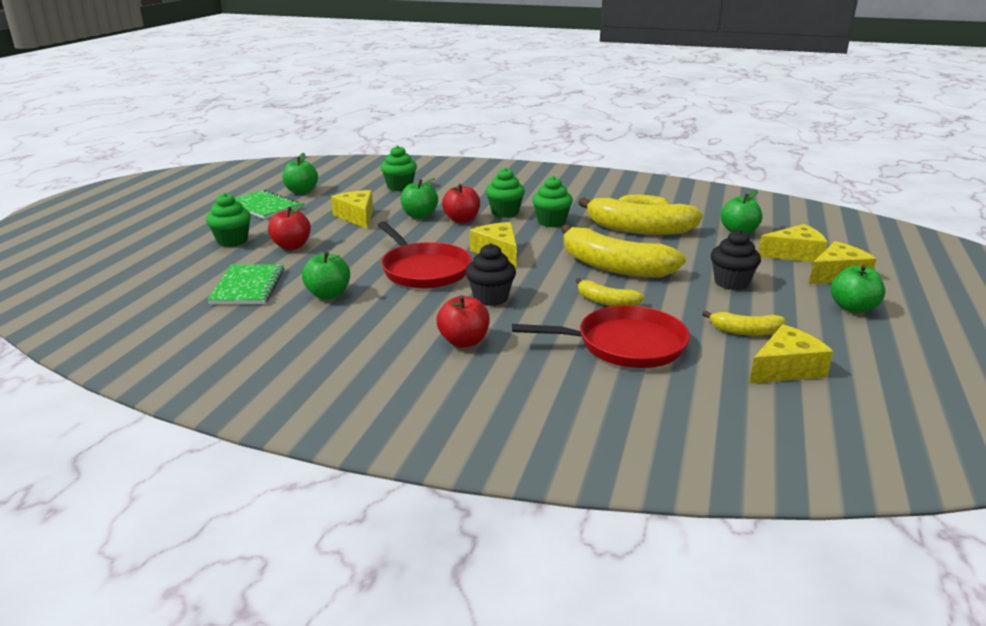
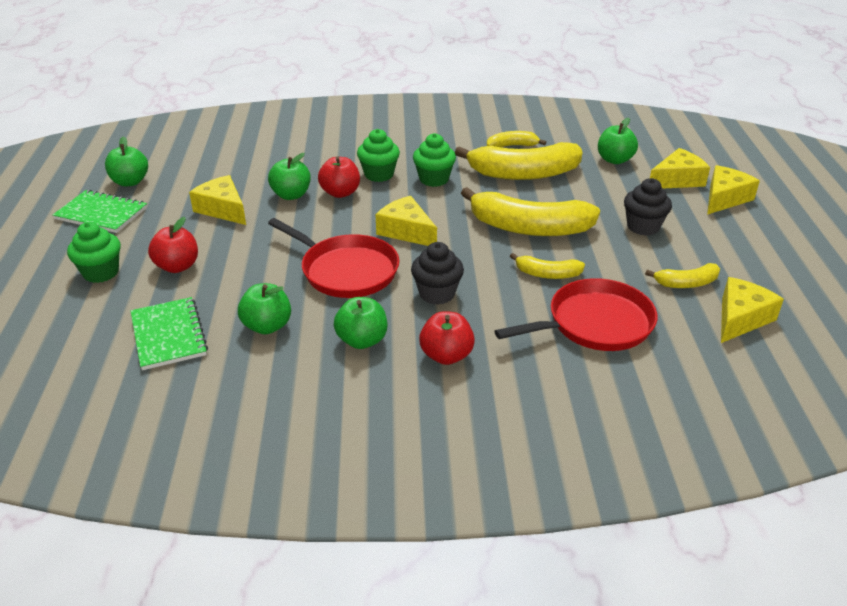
camera: 20 degrees left, 10 degrees up
green cupcake [381,145,417,191] -> none
green apple [831,264,885,313] -> green apple moved to [334,297,387,349]

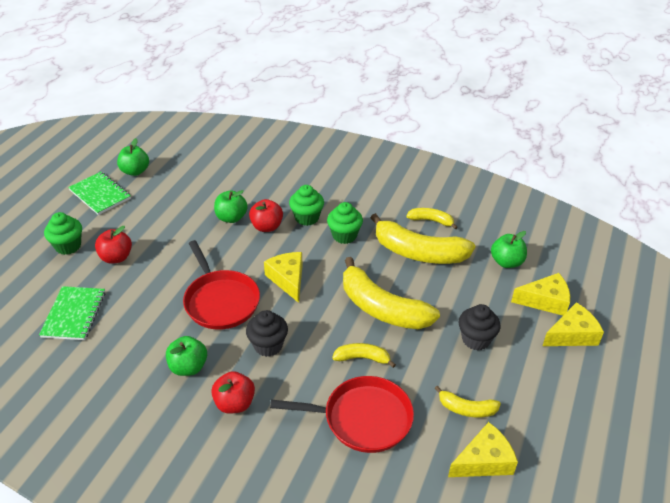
camera: 25 degrees right, 5 degrees up
yellow cheese [189,175,246,225] -> none
green apple [238,283,291,334] -> none
yellow banana [510,253,585,279] -> yellow banana turned 150 degrees clockwise [332,343,396,368]

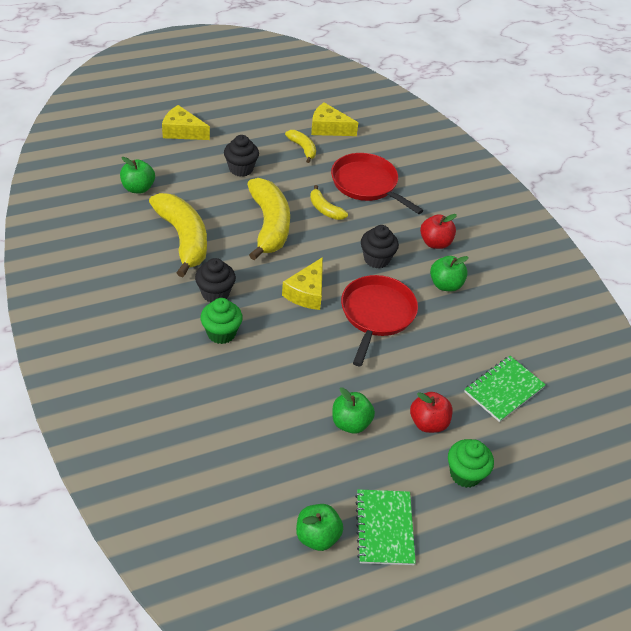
camera: 140 degrees left, 5 degrees up
green apple [214,190,248,223] -> green apple moved to [332,387,375,434]
red apple [249,199,283,232] -> none
green cupcake [327,202,363,244] -> black cupcake [195,258,236,303]
yellow banana [406,208,458,230] -> none
yellow cheese [511,273,570,316] -> none

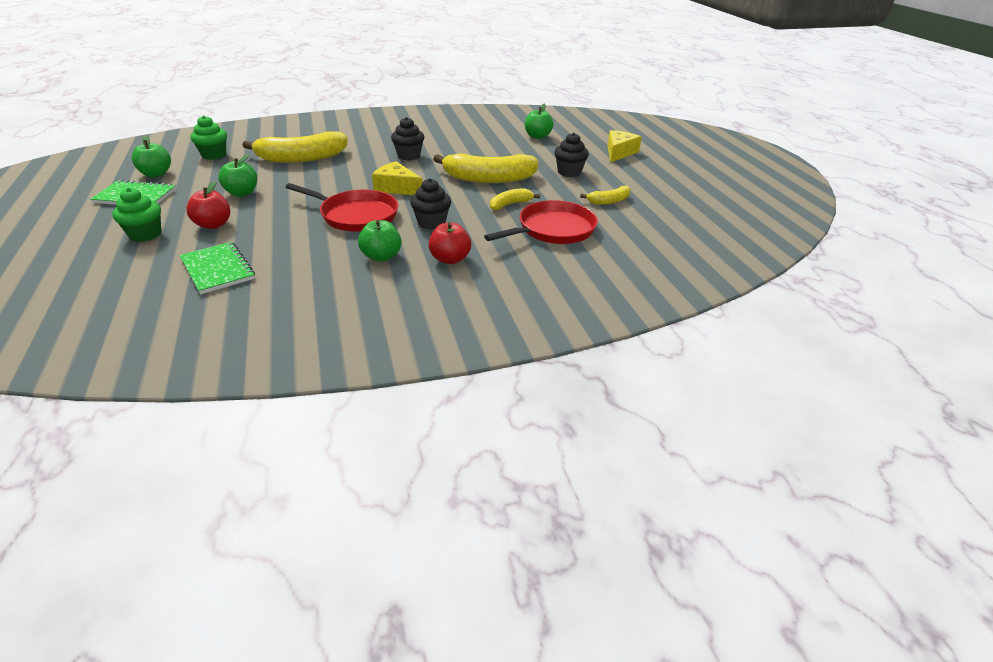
camera: 100 degrees right, 10 degrees down
yellow banana [149,193,207,277] -> yellow banana moved to [242,131,347,163]
green cupcake [200,298,243,344] -> green cupcake moved to [191,115,227,160]
yellow cheese [311,102,358,136] -> none

